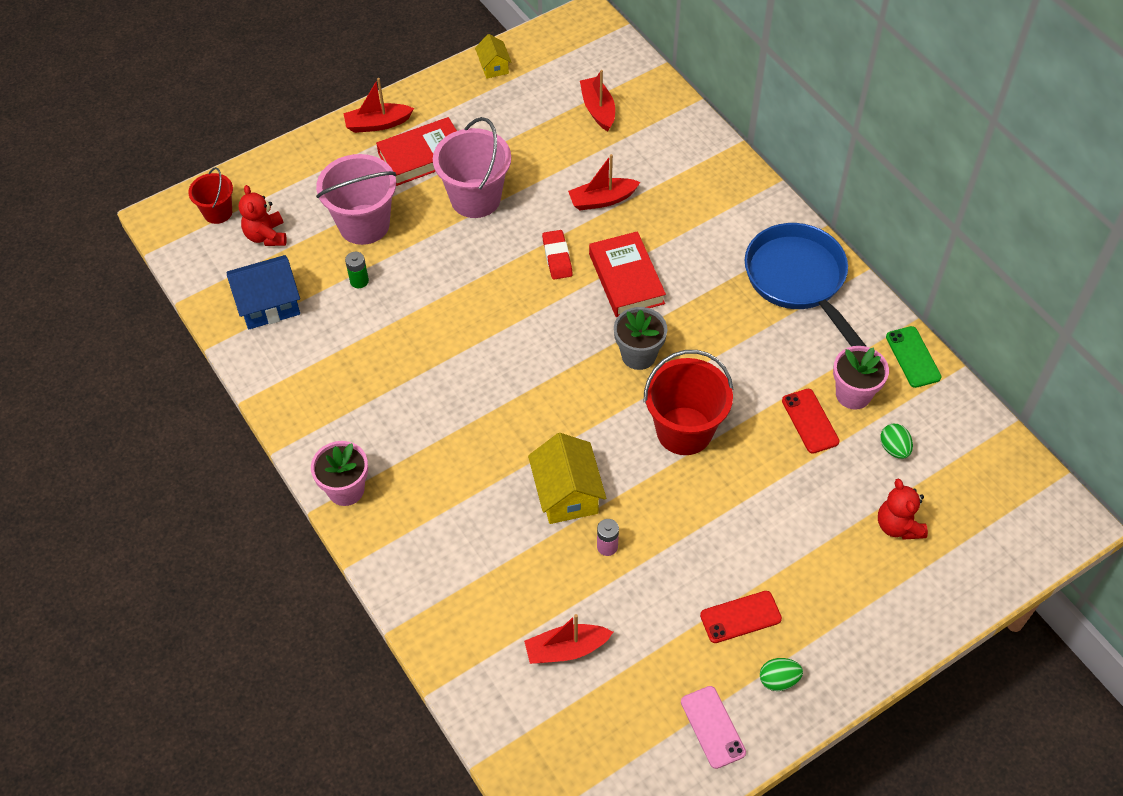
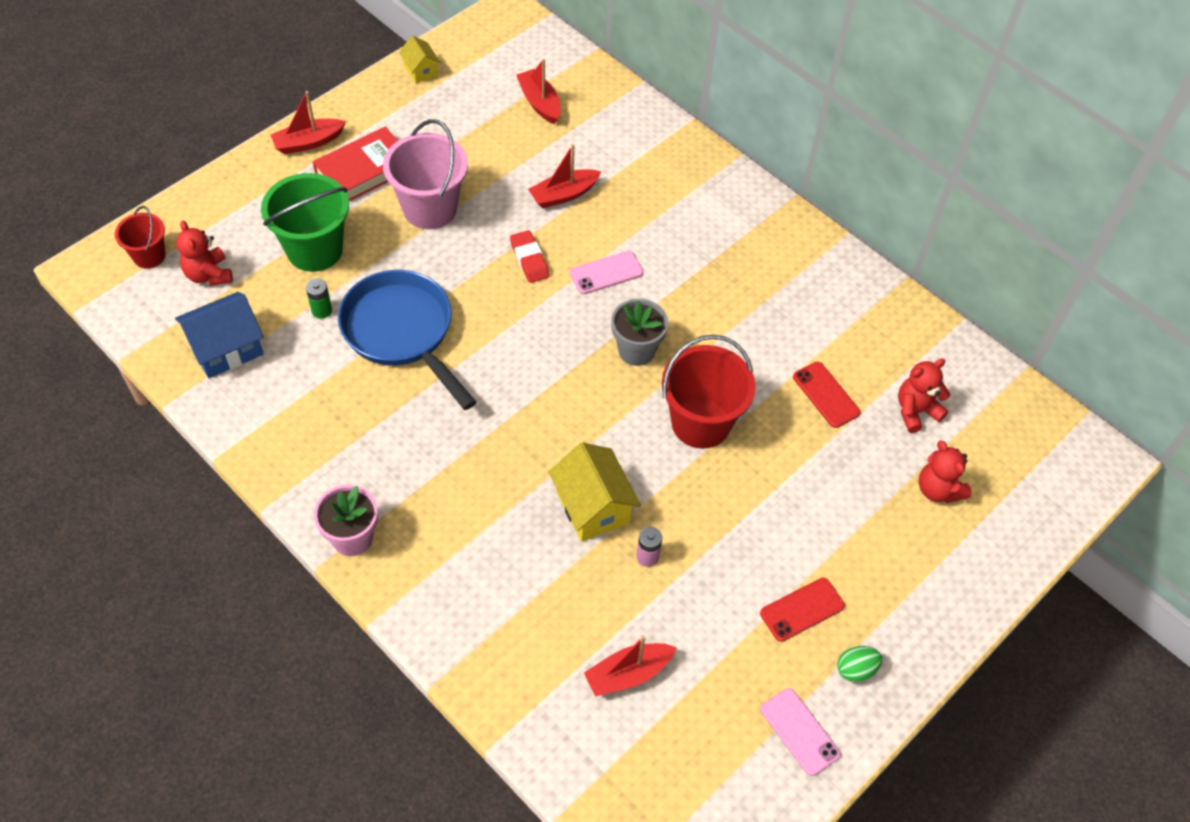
camera: 15 degrees left, 0 degrees up
pink bucket [316,154,396,245] -> green bucket [261,173,349,272]
red book [589,231,666,317] -> pink phone [570,251,643,294]
blue pan [745,223,867,347] -> blue pan moved to [338,270,476,410]
pink flower pot [833,346,889,410] -> none
green egg [880,424,913,459] -> red teddy bear [898,358,950,433]
green phone [886,326,942,388] -> none

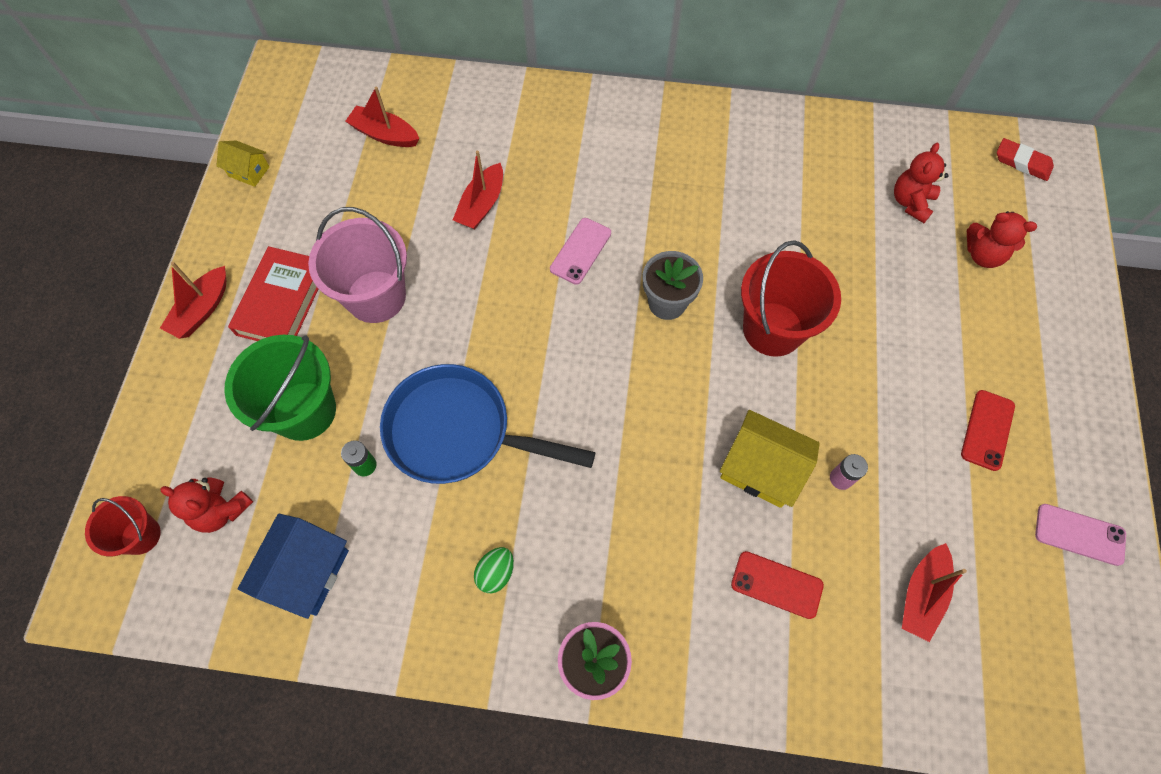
camera: 35 degrees left, 10 degrees up
red eraser [510,230,550,283] -> red eraser moved to [997,138,1054,181]
red phone [793,362,861,428] -> red phone moved to [731,551,824,619]
green egg [837,646,882,683] -> green egg moved to [474,547,514,593]

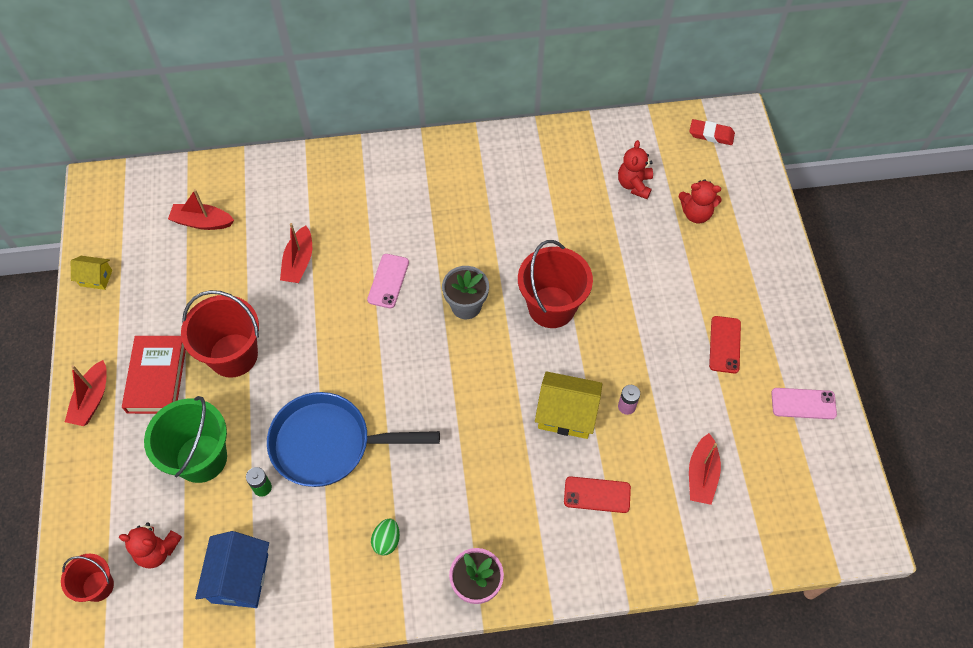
camera: 15 degrees left, 5 degrees down
pink bucket [308,207,407,323] -> red bucket [181,290,259,378]

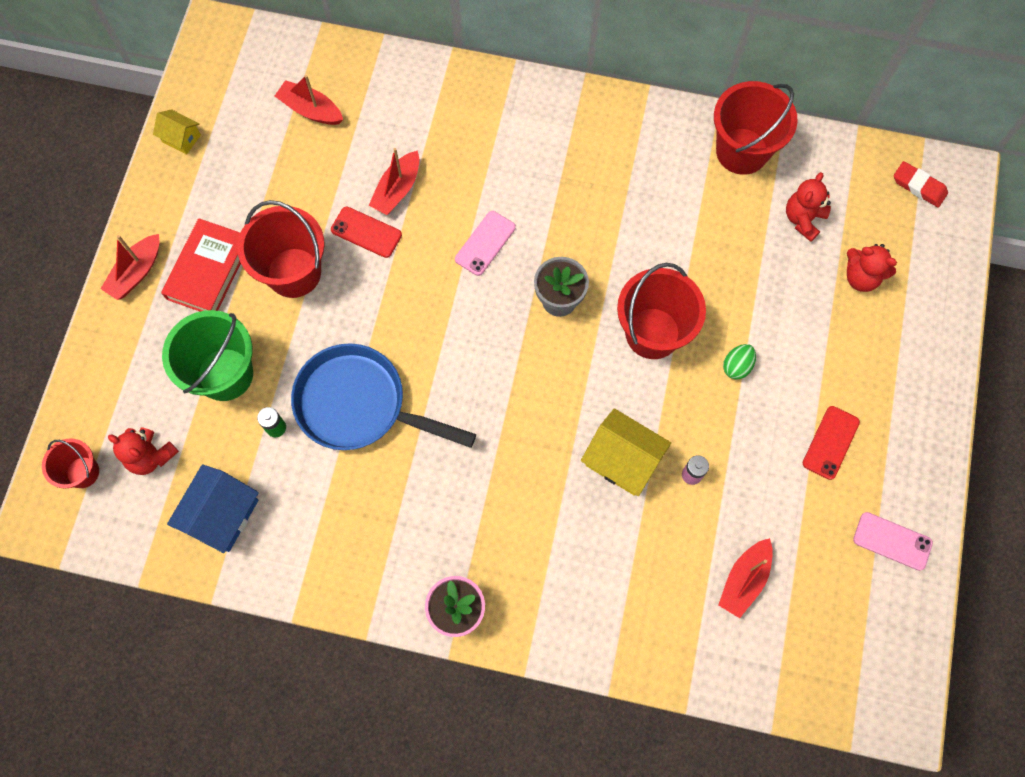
camera: 20 degrees right, 10 degrees up
green egg [371,518,400,556] -> green egg moved to [723,344,756,380]
red phone [564,476,631,513] -> red phone moved to [331,207,402,258]
none -> red bucket [714,81,798,175]

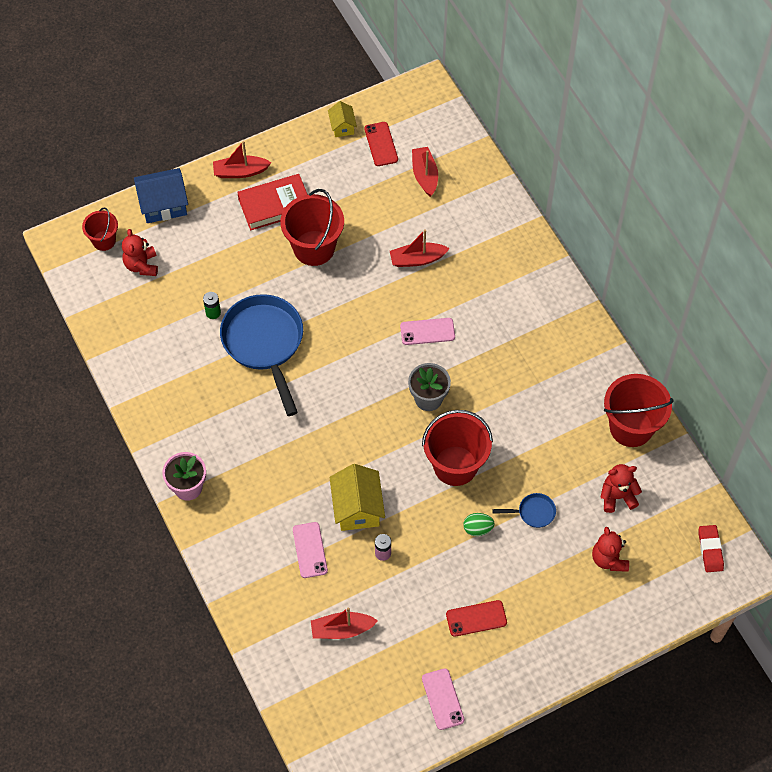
camera: 50 degrees right, 10 degrees down
green bucket [162,310,253,401] -> none
blue house [167,464,259,553] -> blue house moved to [134,168,188,223]
red phone [331,207,402,258] -> red phone moved to [364,122,398,166]
none -> pink phone [293,522,328,578]
none -> blue pan [492,493,556,528]

